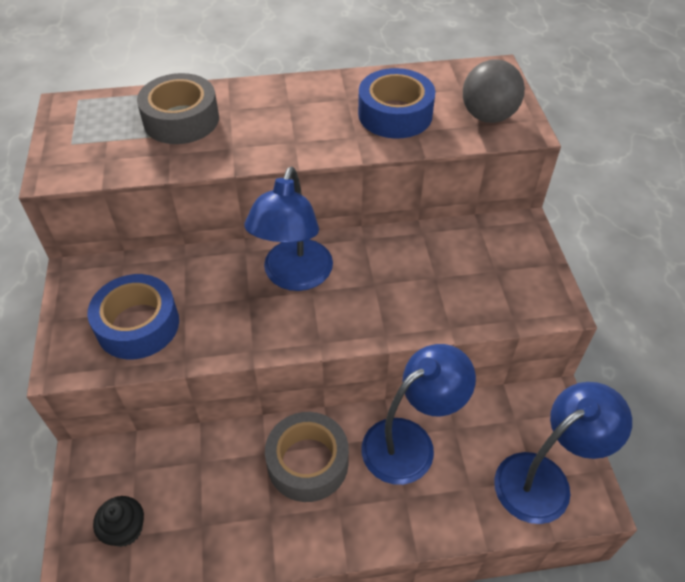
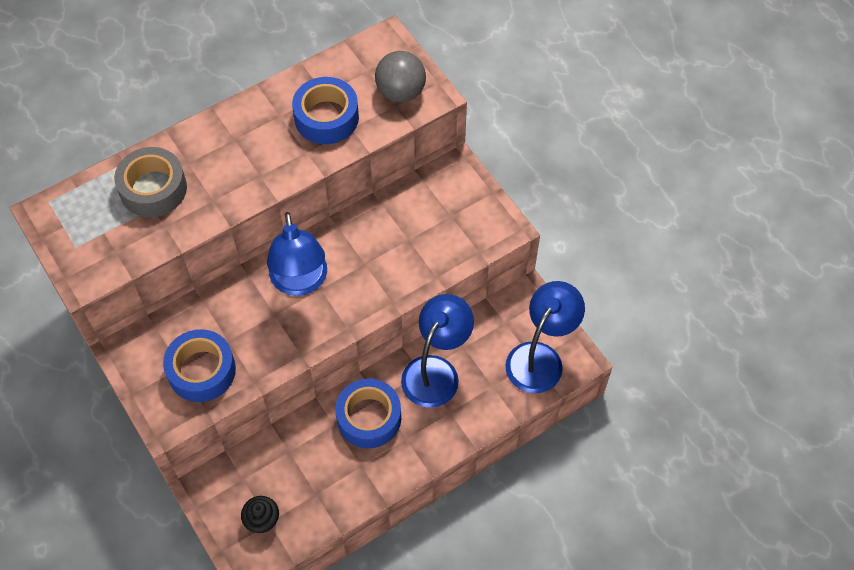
camera: 25 degrees left, 10 degrees up
grey tape [265,412,349,502] -> blue tape [335,378,401,448]

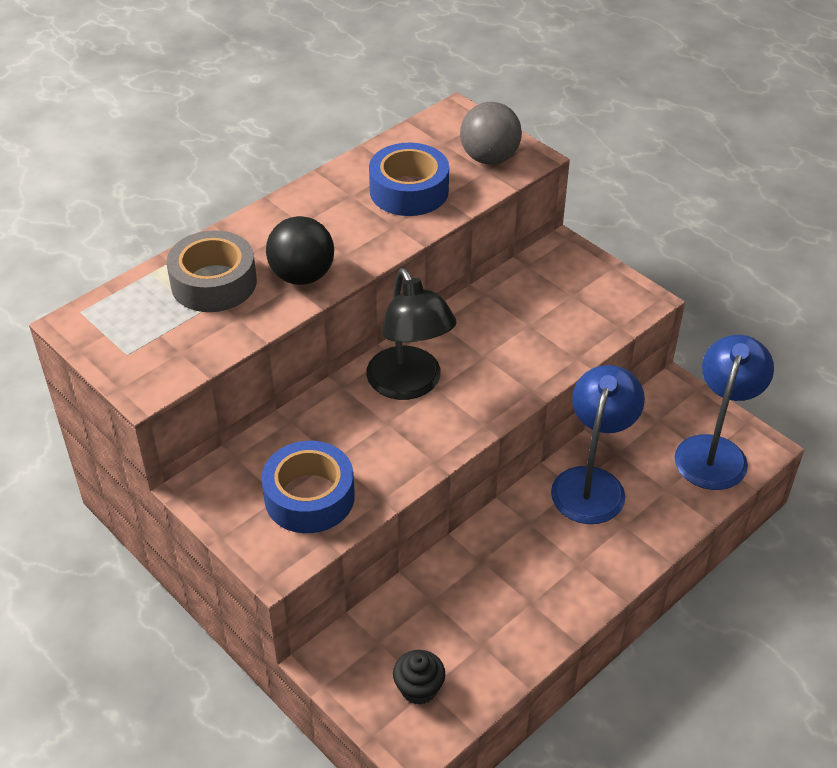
camera: 10 degrees left, 15 degrees down
blue lamp [267,212,327,296] -> black lamp [366,268,456,400]
blue tape [335,378,401,448] -> none
none -> black ball [266,216,334,285]

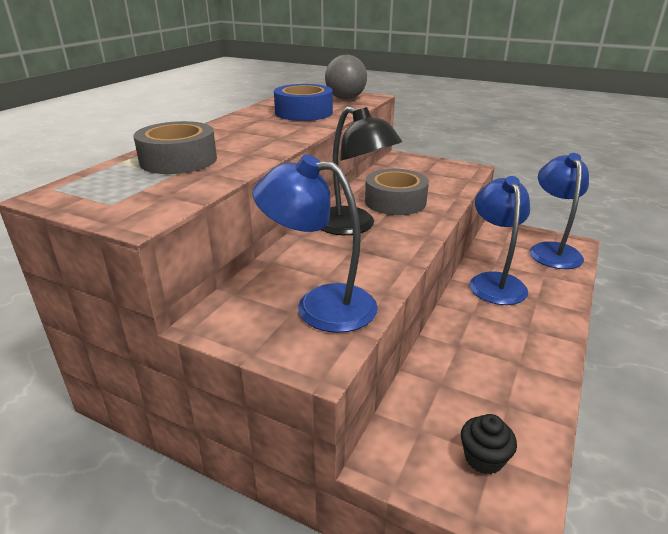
camera: 20 degrees left, 15 degrees down
blue tape [261,441,355,533] -> blue lamp [252,155,378,333]
black ball [266,216,334,285] -> none
none -> grey tape [365,169,429,215]

